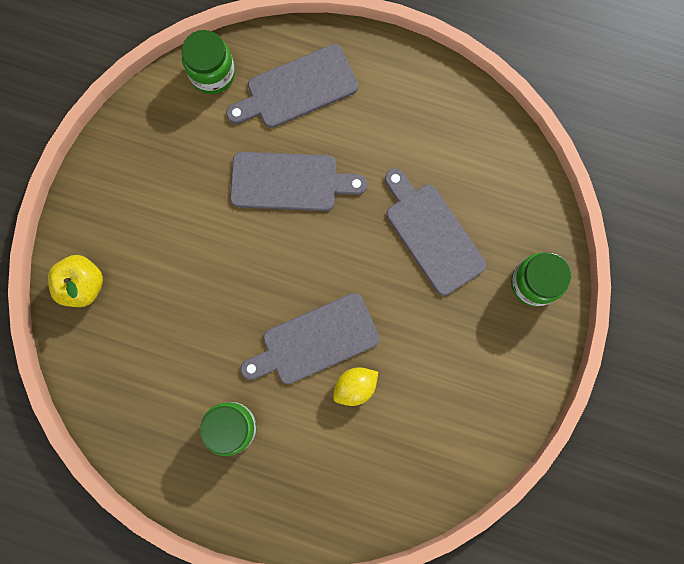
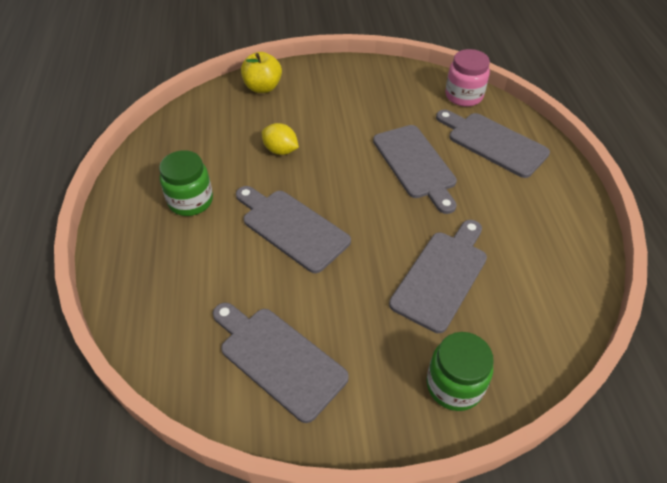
camera: 65 degrees right, 30 degrees down
green jar [182,30,235,94] -> pink jar [445,49,490,107]
yellow lemon [333,367,378,406] -> yellow lemon moved to [262,123,299,155]
none -> grey cutting board [213,303,349,423]

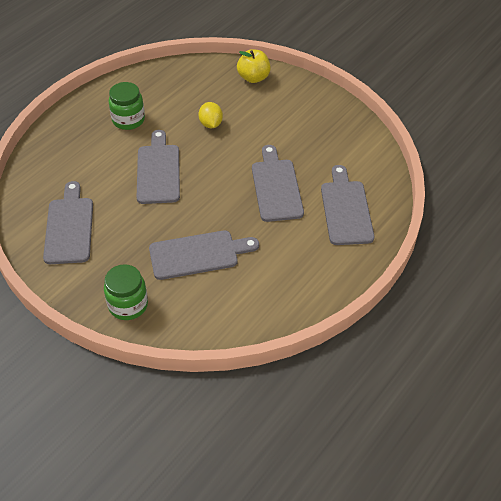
camera: 45 degrees right, 0 degrees up
grey cutting board [373,125,457,214] -> grey cutting board turned 150 degrees clockwise [252,145,304,222]
pink jar [445,49,490,107] -> none

